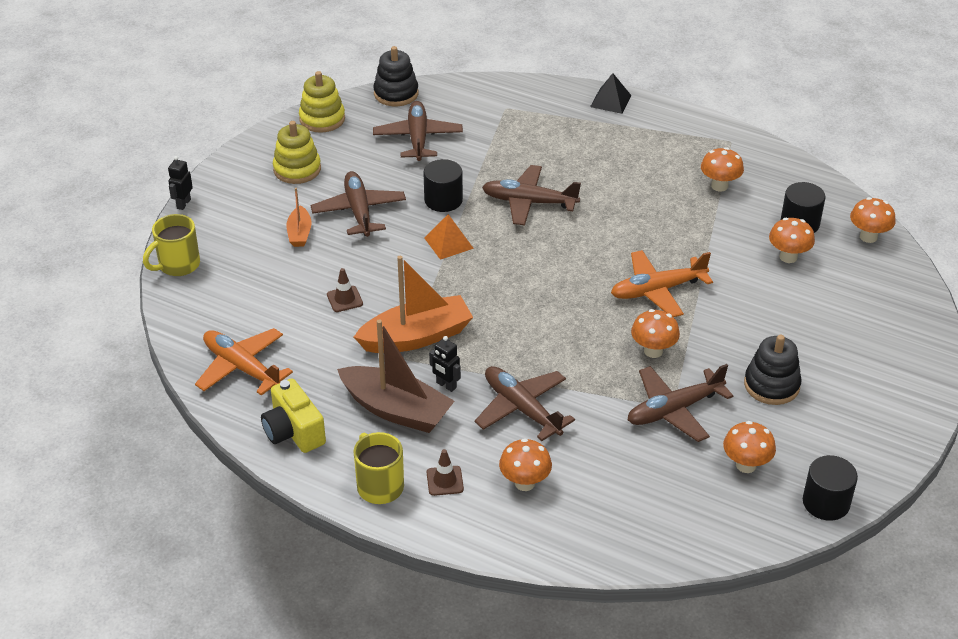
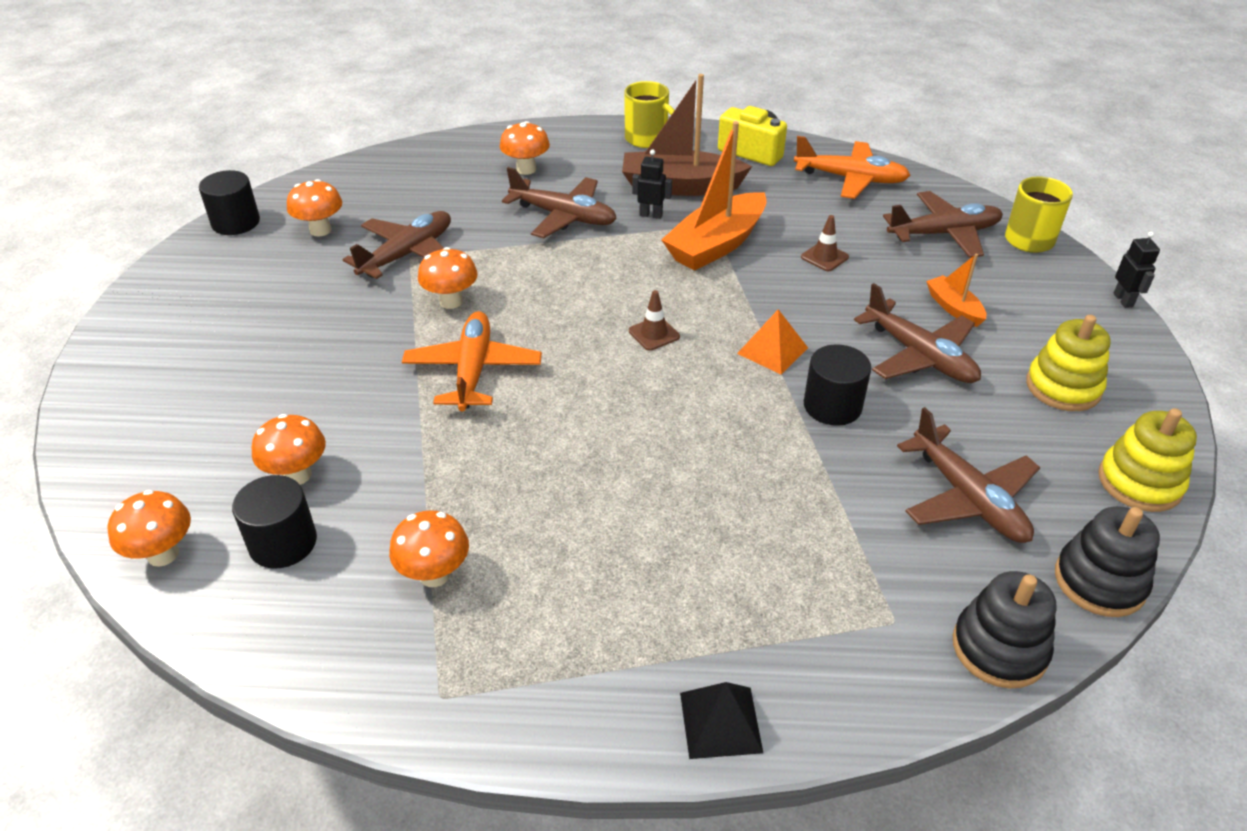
camera: 155 degrees right, 0 degrees up
brown traffic cone [427,449,464,496] -> brown traffic cone moved to [629,290,680,351]
brown plane [482,165,581,226] -> brown plane moved to [883,191,1003,258]
orange plane [611,250,713,317] -> orange plane turned 45 degrees counterclockwise [402,311,542,411]
black stacking toy [744,335,802,405] -> black stacking toy moved to [953,571,1056,689]

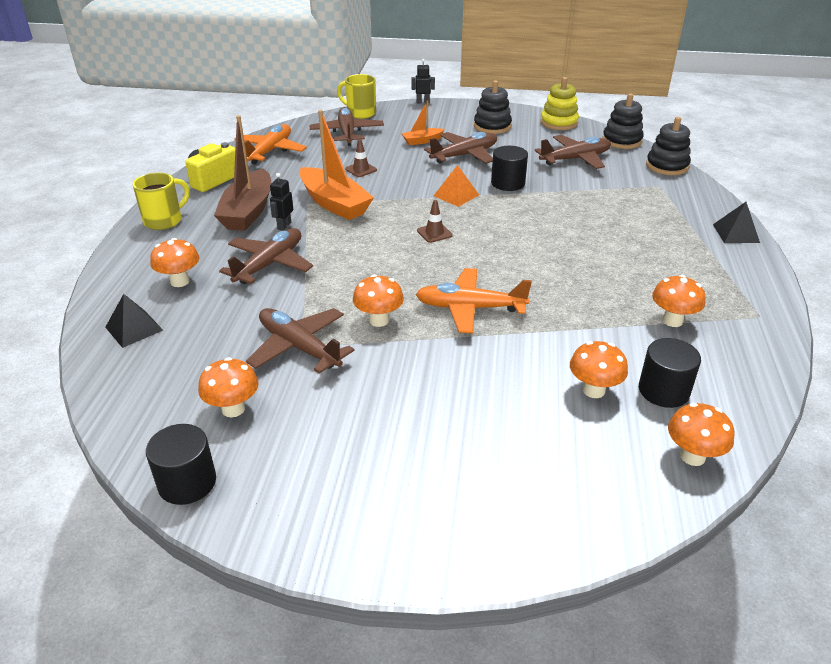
camera: 85 degrees left, 5 degrees down
yellow stacking toy [1026,315,1111,411] -> black stacking toy [474,80,512,134]
none -> black pyramid [105,294,163,348]

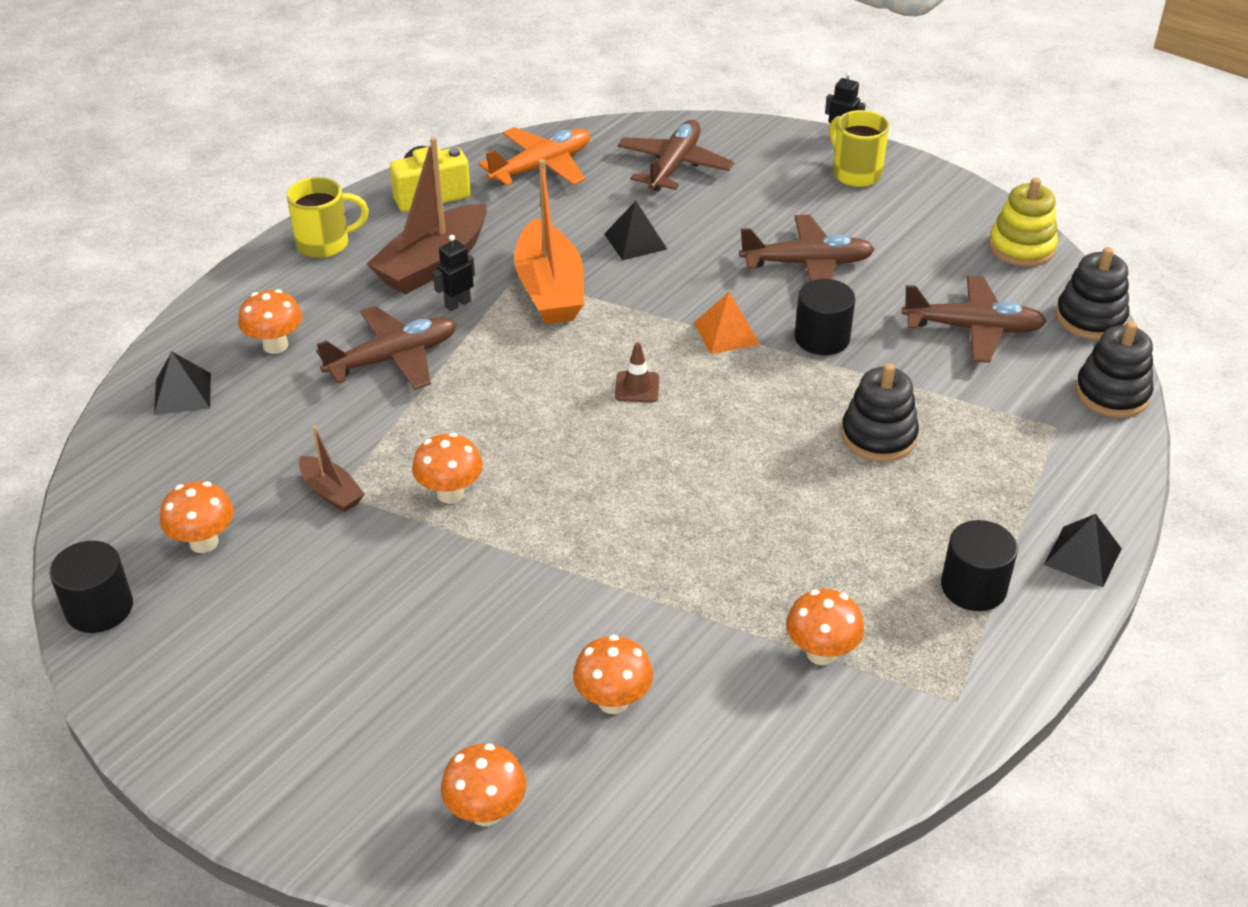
camera: 30 degrees right, 5 degrees up
brown plane [246,308,355,374] -> brown boat [299,426,365,513]
yellow mug [337,74,376,119] -> yellow mug moved to [829,110,889,187]
brown traffic cone [345,139,377,177] -> black pyramid [604,201,667,260]
orange boat [402,100,445,145] -> none
orange plane [416,268,532,333] -> none
black stacking toy [474,80,512,134] -> black stacking toy moved to [841,363,919,462]
black cylinder [639,338,701,408] -> black cylinder moved to [941,520,1018,611]
orange mushroom [668,403,734,466] -> orange mushroom moved to [441,743,526,826]

